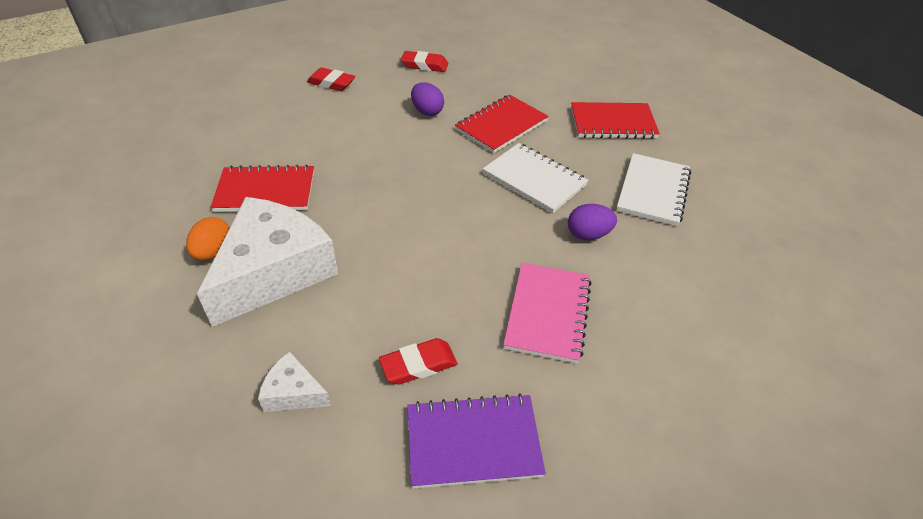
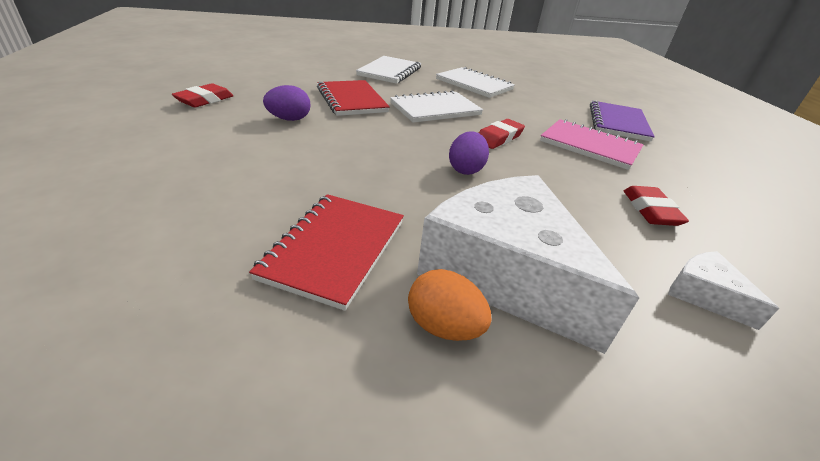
camera: 70 degrees left, 10 degrees down
white cheese [258,351,331,412] -> white cheese turned 105 degrees clockwise [668,251,779,330]
red eraser [307,68,356,91] -> red eraser moved to [479,119,525,149]
purple notebook [407,393,546,489] -> purple notebook moved to [590,100,655,142]
purple egg [568,204,617,240] -> purple egg moved to [449,131,489,175]
red notebook [571,102,660,139] -> white notebook [356,56,421,84]

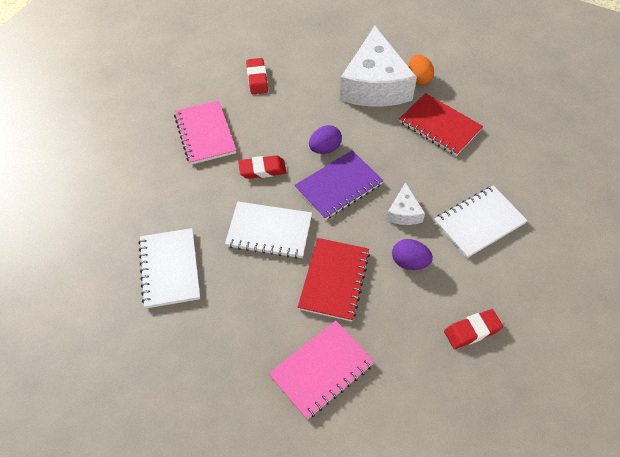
camera: 140 degrees left, 20 degrees up
red notebook [249,194,404,311] -> red notebook turned 75 degrees clockwise [399,93,483,156]
white notebook [356,56,421,84] -> white notebook moved to [434,186,528,258]
purple notebook [590,100,655,142] -> purple notebook moved to [294,150,383,220]
red eraser [624,186,689,226] -> red eraser turned 45 degrees counterclockwise [246,58,268,94]
white cheese [668,251,779,330] -> white cheese moved to [386,182,425,225]
none -> pink notebook [269,320,375,420]

